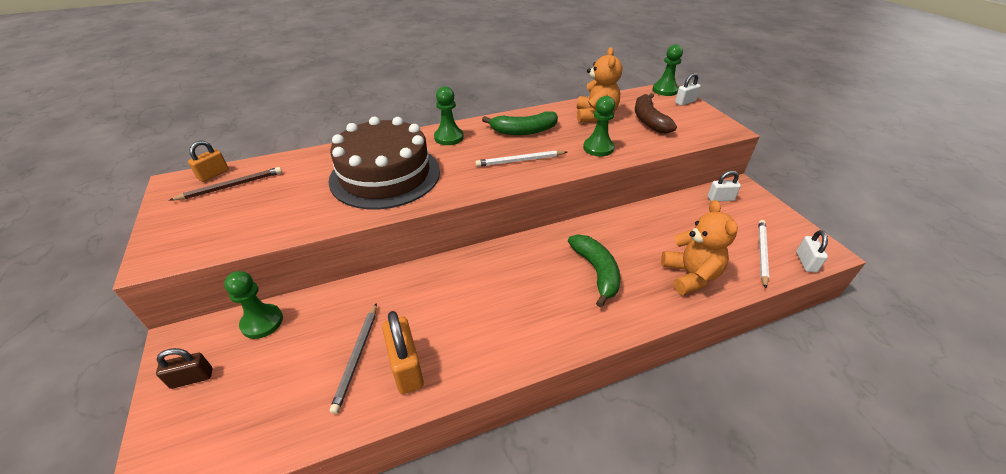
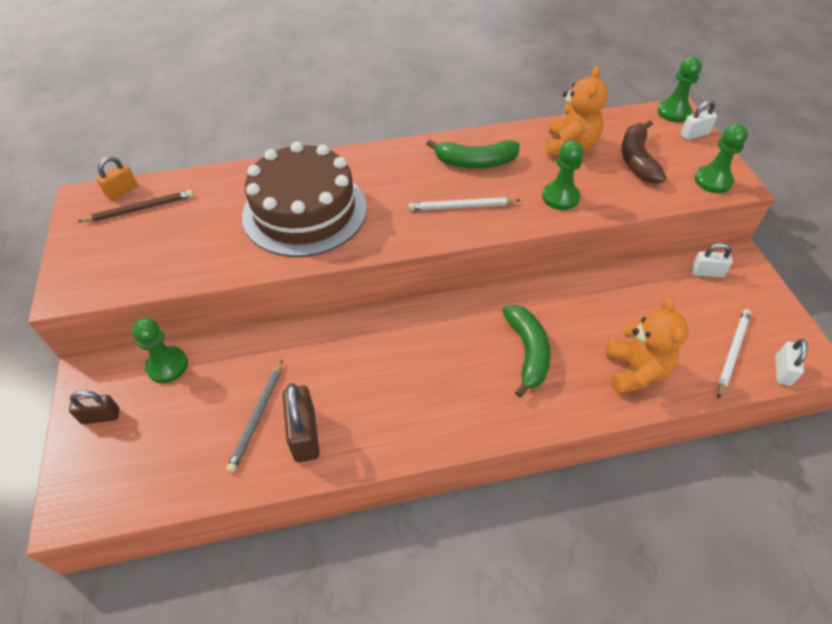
camera: 10 degrees right, 10 degrees up
orange padlock [382,311,424,394] -> brown padlock [283,383,320,462]
green pawn [434,86,464,145] -> green pawn moved to [695,124,748,193]

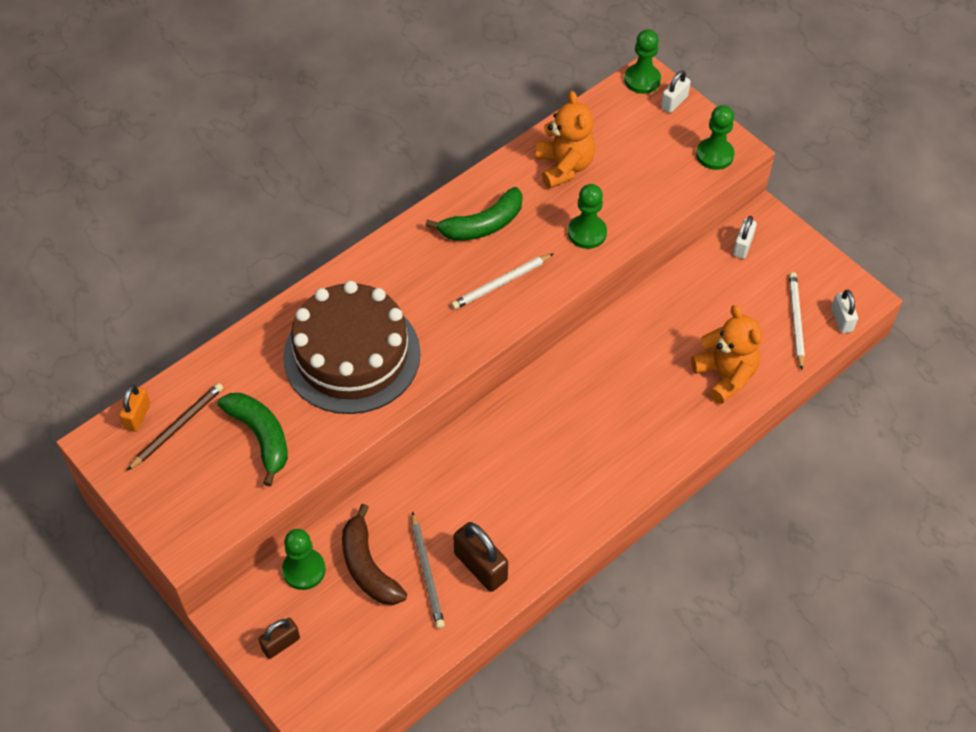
camera: 30 degrees left, 5 degrees up
green banana [502,305,551,397] -> green banana moved to [217,393,288,486]
brown banana [622,120,666,184] -> brown banana moved to [342,504,407,605]
white padlock [691,243,733,277] -> white padlock turned 45 degrees counterclockwise [733,216,757,259]

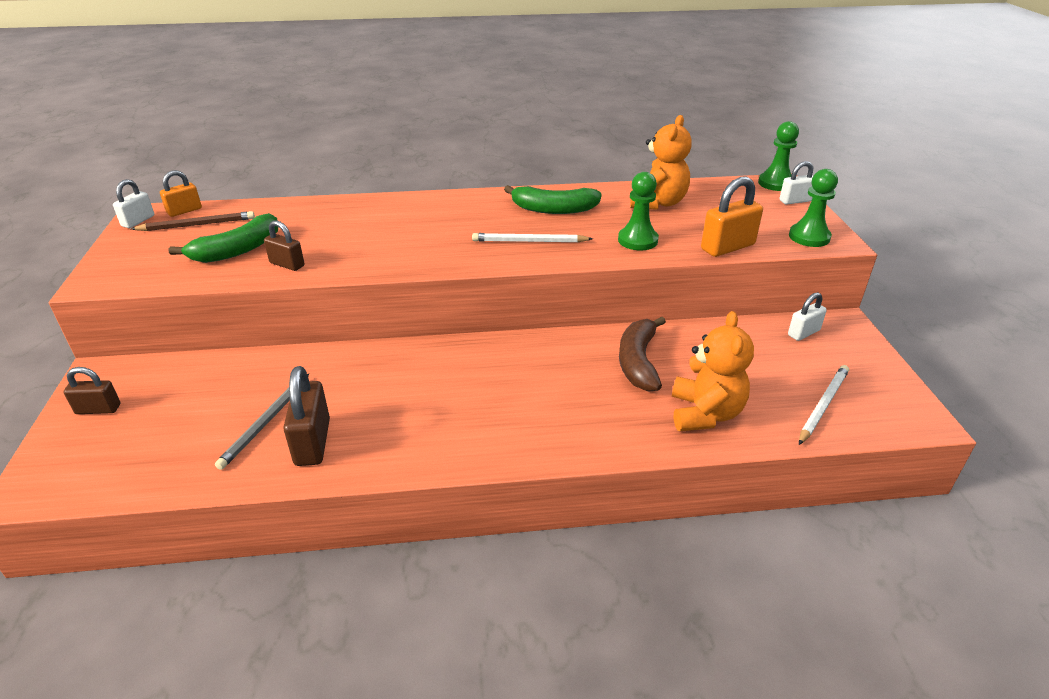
camera: 35 degrees right, 20 degrees down
green banana [217,393,288,486] -> green banana turned 45 degrees clockwise [168,213,278,263]
green pawn [282,529,326,590] -> none
brown cake [283,281,421,414] -> none
brown banana [342,504,407,605] -> brown banana moved to [619,316,666,392]
white padlock [831,290,858,333] -> white padlock moved to [113,179,154,228]
none -> brown padlock [264,220,304,271]
none -> orange padlock [701,177,763,257]

